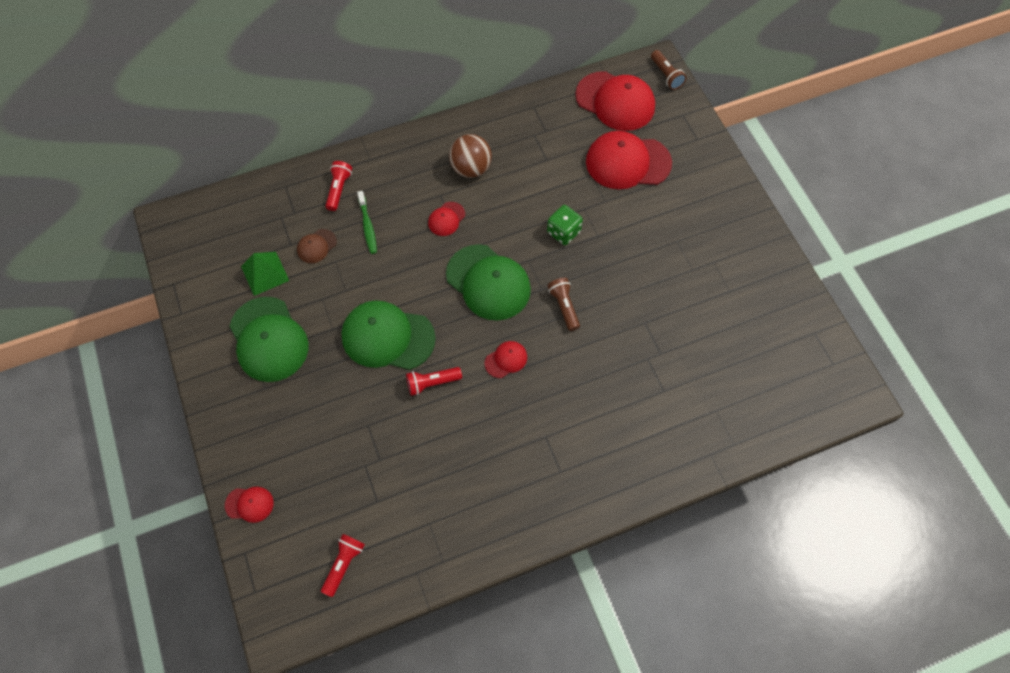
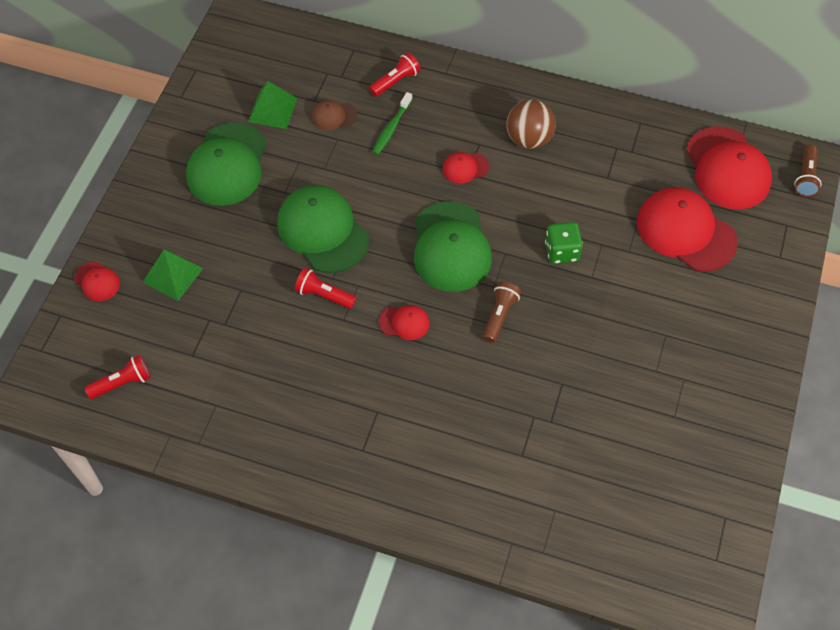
camera: 40 degrees right, 5 degrees down
none -> green pyramid [143,250,204,301]

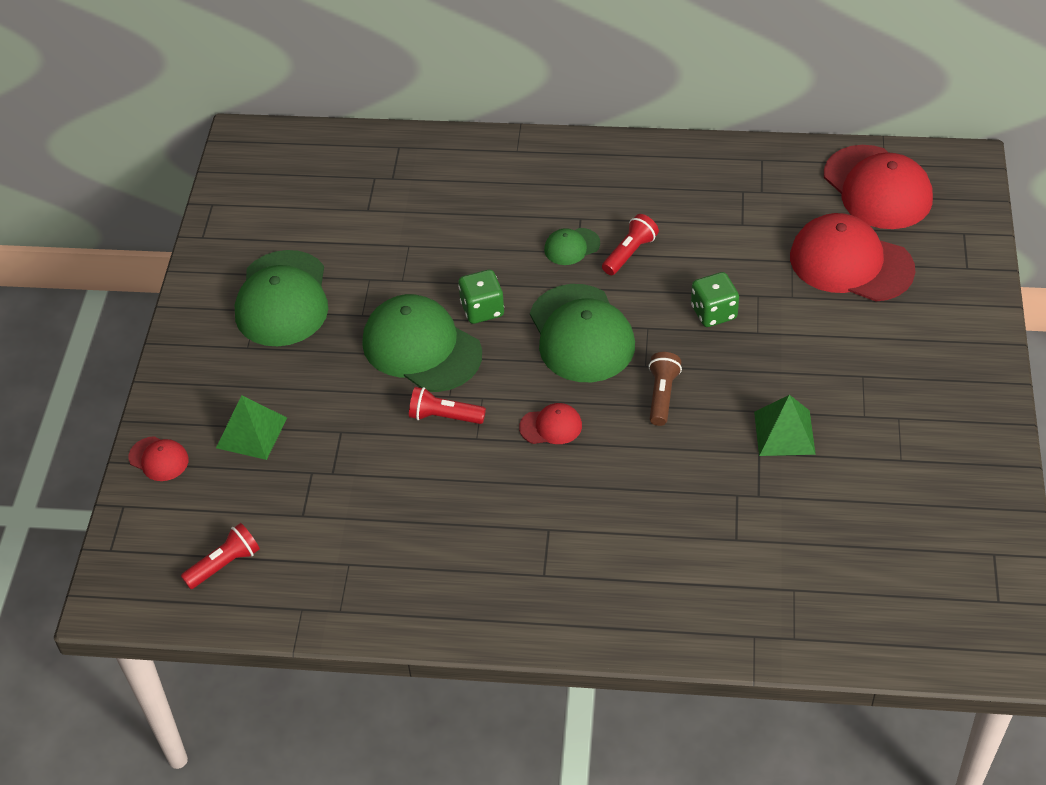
camera: 10 degrees left, 10 degrees down
green pyramid [248,81,298,129] -> green pyramid moved to [754,395,816,456]
brown cap [312,100,358,130] -> none
red flashlight [369,52,421,97] -> red flashlight moved to [602,214,659,275]
green toothbrush [372,92,412,155] -> none
red cap [442,152,489,184] -> green cap [544,228,600,265]
brown ball [506,99,556,149] -> none
brown flashlight [794,145,822,197] -> none
none -> green dice [458,270,504,324]

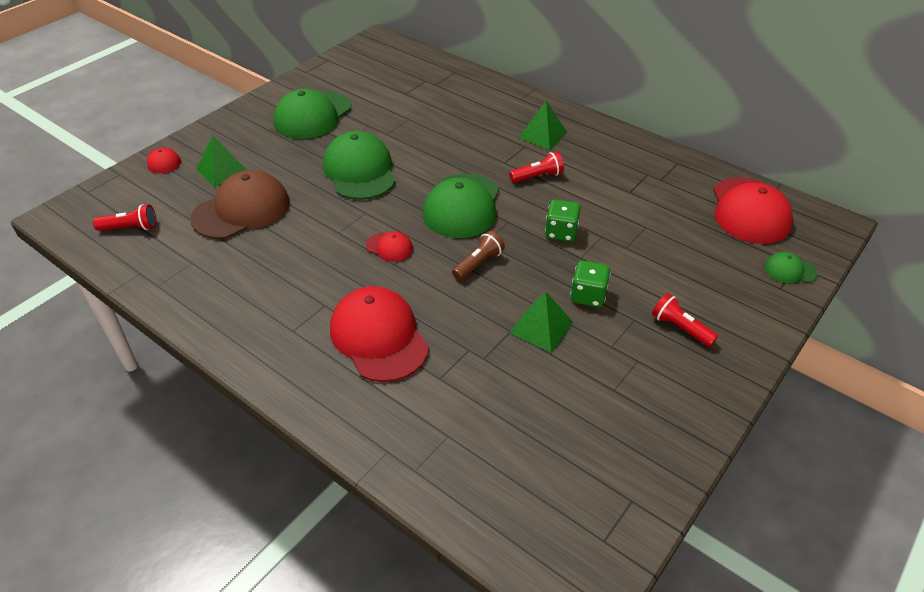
camera: 30 degrees right, 5 degrees down
red flashlight [409,387,486,424] -> red flashlight moved to [652,293,718,347]
green dice [458,270,504,324] -> green dice moved to [570,261,611,307]
green cap [544,228,600,265] -> green cap moved to [765,252,818,283]
red cap [790,213,915,302] -> red cap moved to [330,286,429,382]
none -> brown cap [191,170,290,239]
none -> green pyramid [518,101,568,150]

